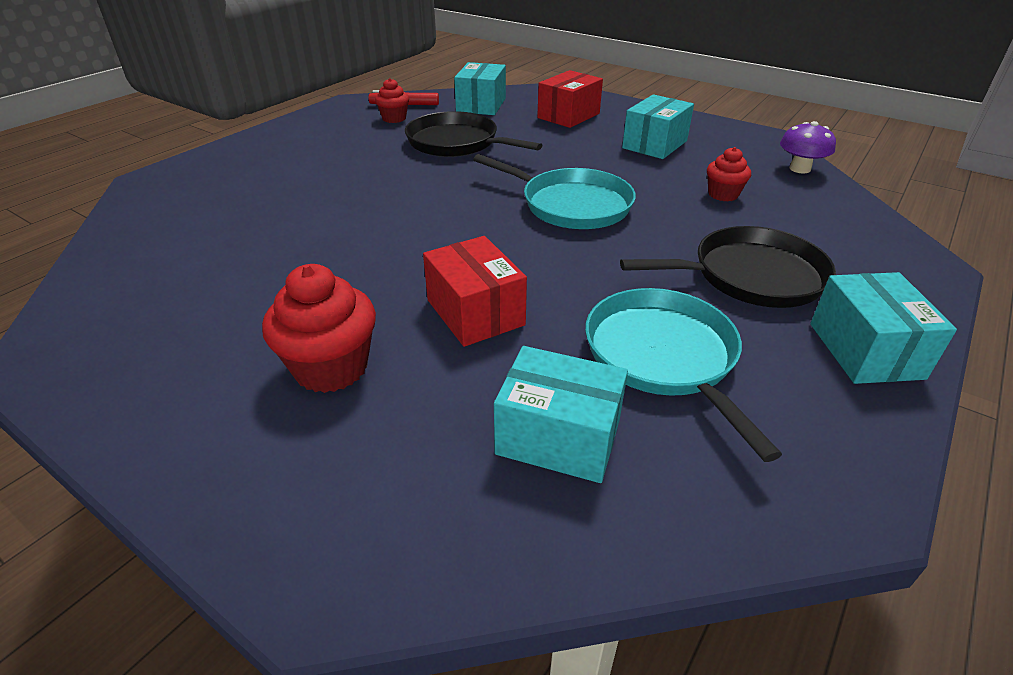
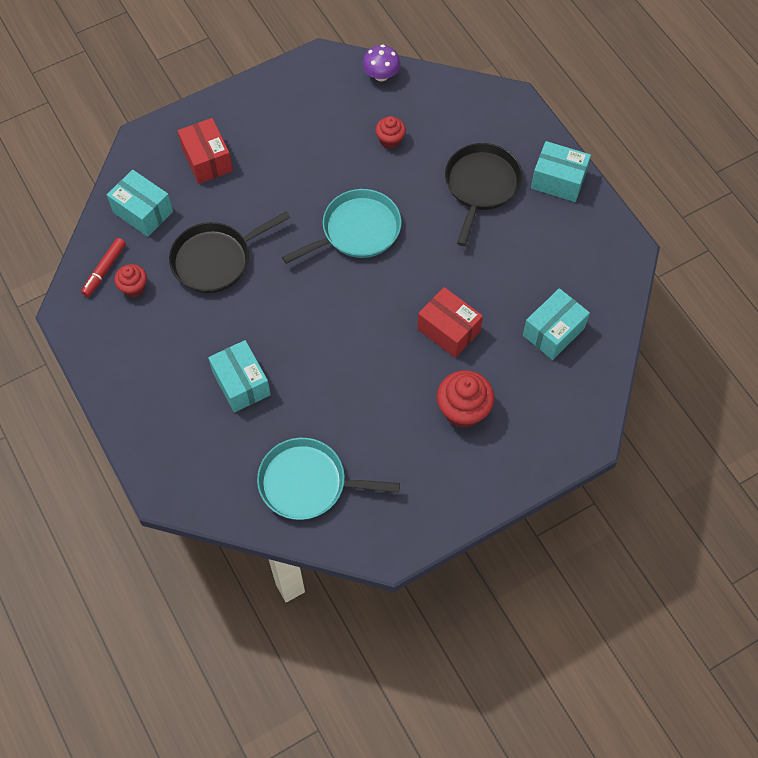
camera: 65 degrees left, 25 degrees up
red box [423,236,527,347] -> red box turned 45 degrees clockwise [417,287,483,358]
turquoise pan [585,288,782,462] -> turquoise pan moved to [257,438,400,520]
turquoise box [622,94,694,159] -> turquoise box moved to [208,340,271,413]

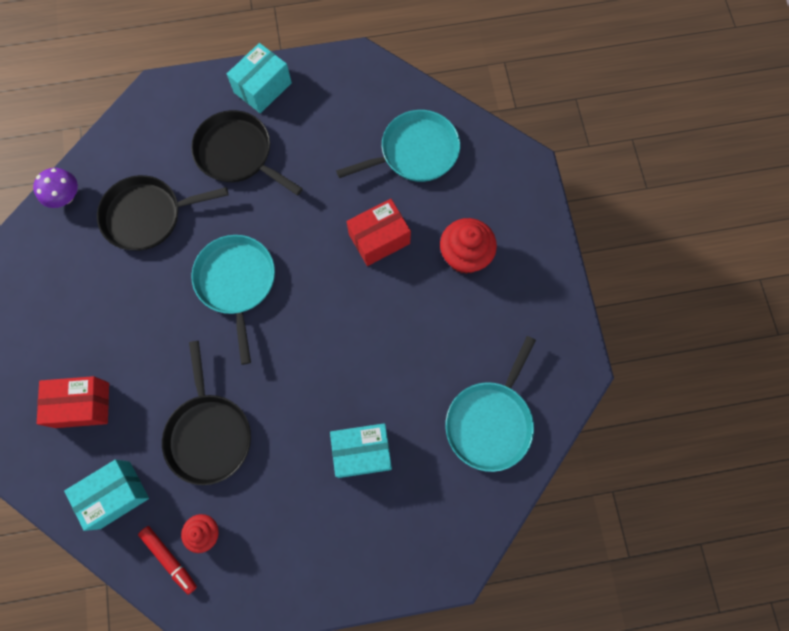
camera: 70 degrees left, 10 degrees up
red cupcake [375,116,406,149] -> black pan [97,175,228,251]
turquoise box [523,288,590,360] -> turquoise pan [336,110,460,182]

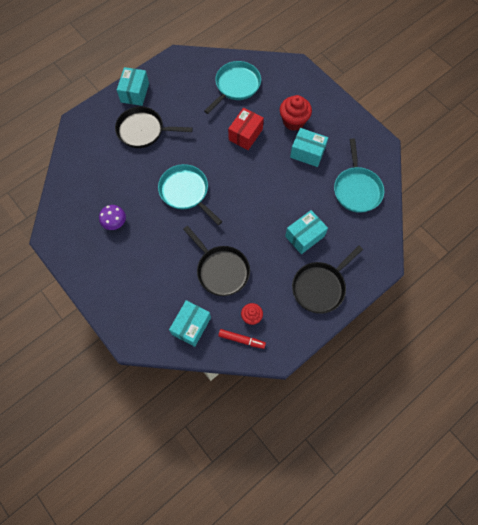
camera: 30 degrees left, 5 degrees down
purple mushroom [33,168,78,208] -> purple mushroom moved to [99,205,126,230]
red box [37,376,109,428] -> none
black pan [97,175,228,251] -> black pan moved to [292,246,363,314]
none -> turquoise box [290,128,328,167]

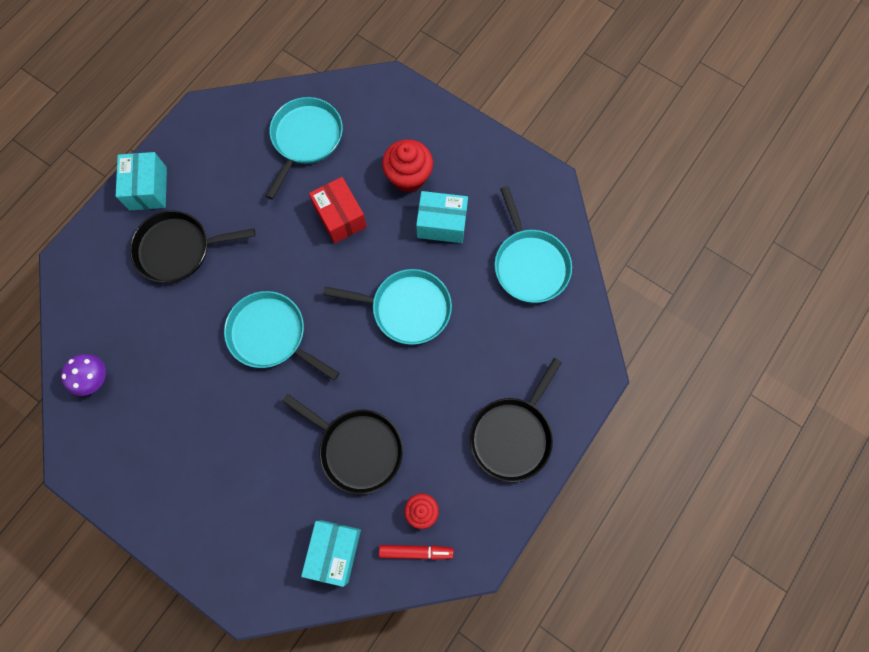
camera: 15 degrees left, 5 degrees up
purple mushroom [99,205,126,230] -> purple mushroom moved to [61,354,106,396]
red box [228,108,264,150] -> red box turned 45 degrees counterclockwise [309,177,367,243]
turquoise box [285,210,328,254] -> none
none -> turquoise pan [323,269,452,345]

